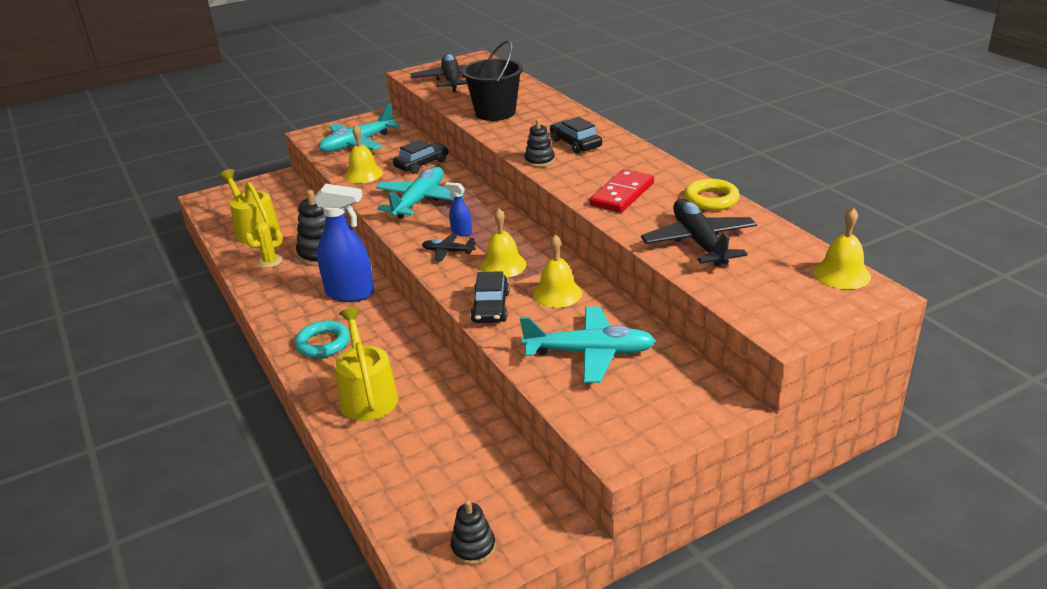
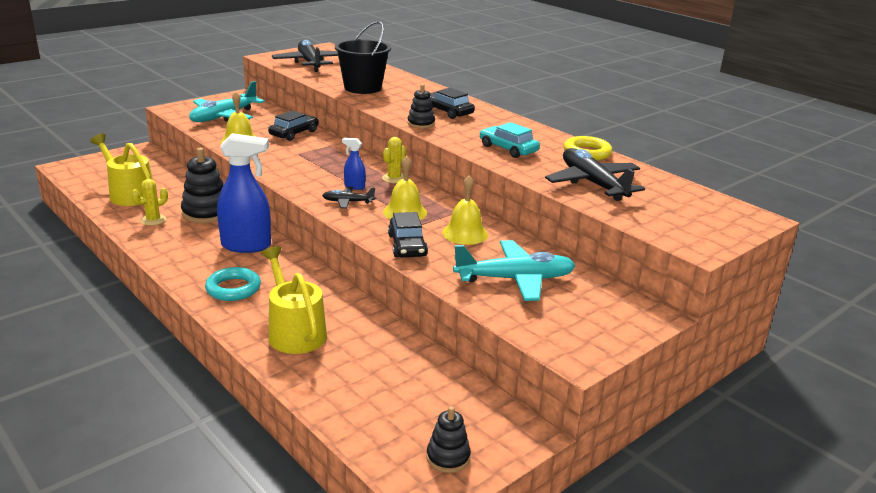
camera: 15 degrees left, 5 degrees down
turquoise plane [376,167,464,219] -> none
red domino [590,169,654,213] -> turquoise car [480,122,540,158]
yellow bell [813,207,871,289] -> none
none -> yellow cactus [382,137,406,183]

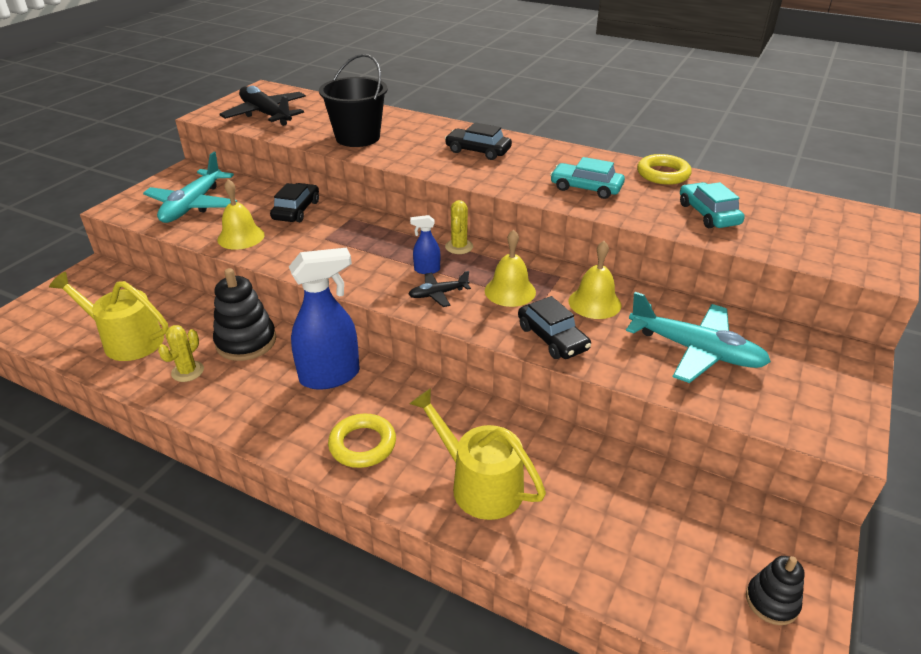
camera: 20 degrees left, 10 degrees up
turquoise ring [205,267,261,301] -> yellow ring [328,413,396,468]
black stacking toy [407,84,435,128] -> none
turquoise plane [453,240,576,301] -> turquoise plane turned 60 degrees clockwise [626,292,771,383]
black plane [545,148,645,201] -> turquoise car [680,182,745,228]

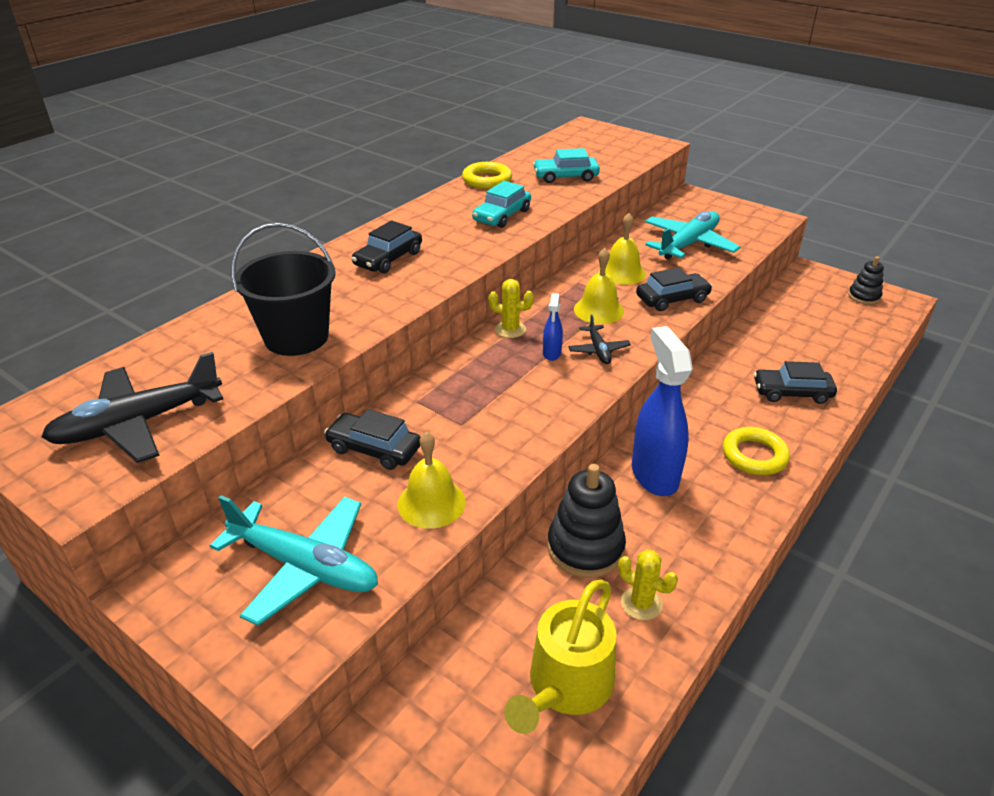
camera: 80 degrees left, 0 degrees up
yellow watering can [410,388,546,520] -> black car [754,361,837,404]

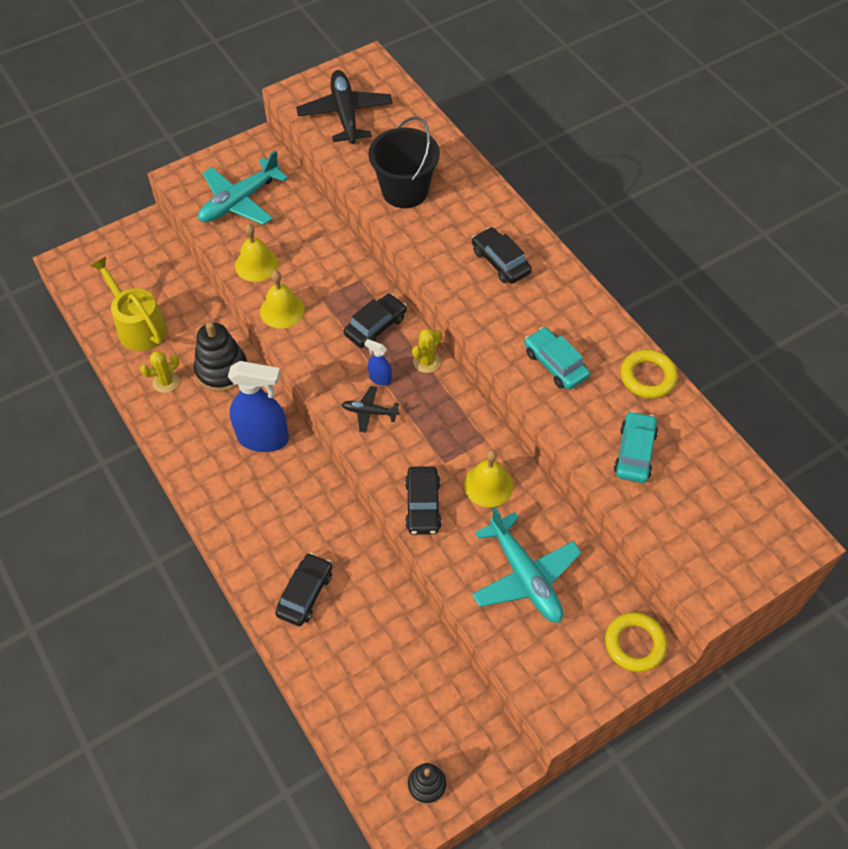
camera: 110 degrees right, 20 degrees up
black car [324,409,420,470] -> black car moved to [344,294,407,348]
yellow bell [574,248,624,324] -> yellow bell moved to [260,270,305,329]
yellow ring [723,427,790,475] -> yellow ring moved to [605,612,667,672]

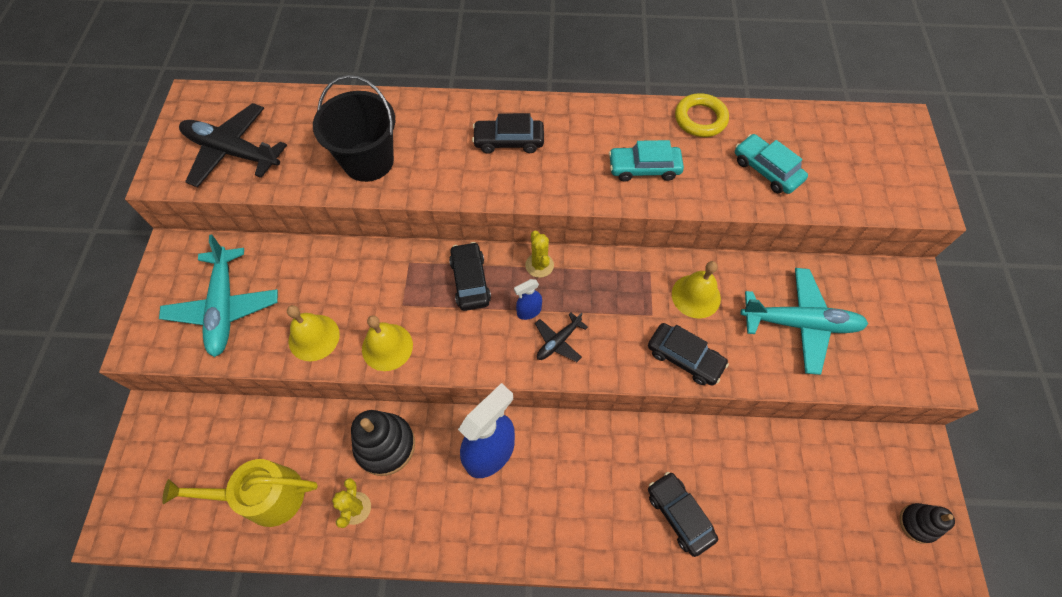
camera: 55 degrees left, 5 degrees up
yellow ring [605,612,667,672] -> none

